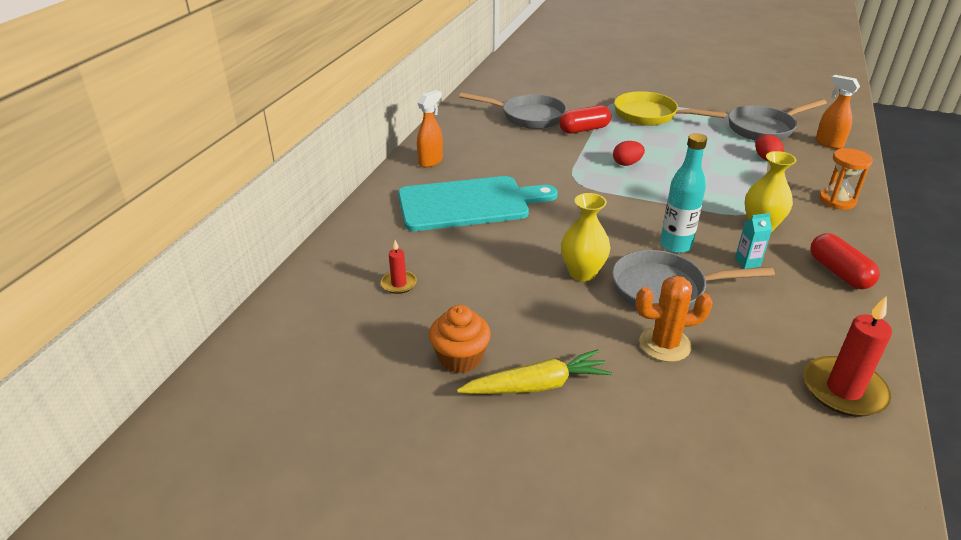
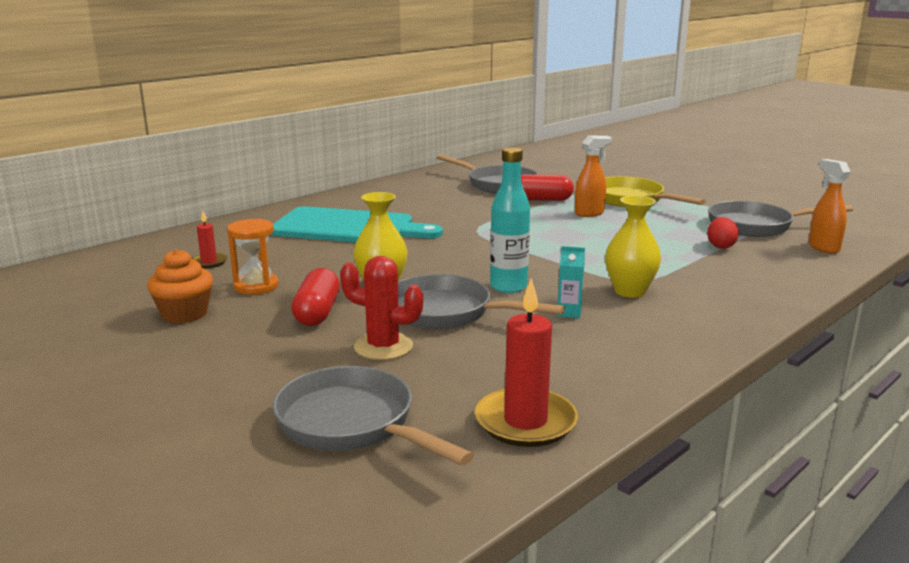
camera: 25 degrees right, 15 degrees down
orange spray bottle [417,90,443,168] -> orange spray bottle moved to [575,135,612,217]
yellow carrot [457,349,612,394] -> none
red egg [613,141,645,166] -> none
orange cactus [636,276,713,362] -> red cactus [340,256,423,360]
red capsule [810,233,880,289] -> red capsule moved to [291,268,340,326]
orange hourglass [819,148,873,210] -> orange hourglass moved to [227,219,278,295]
none -> grey pan [273,366,474,466]

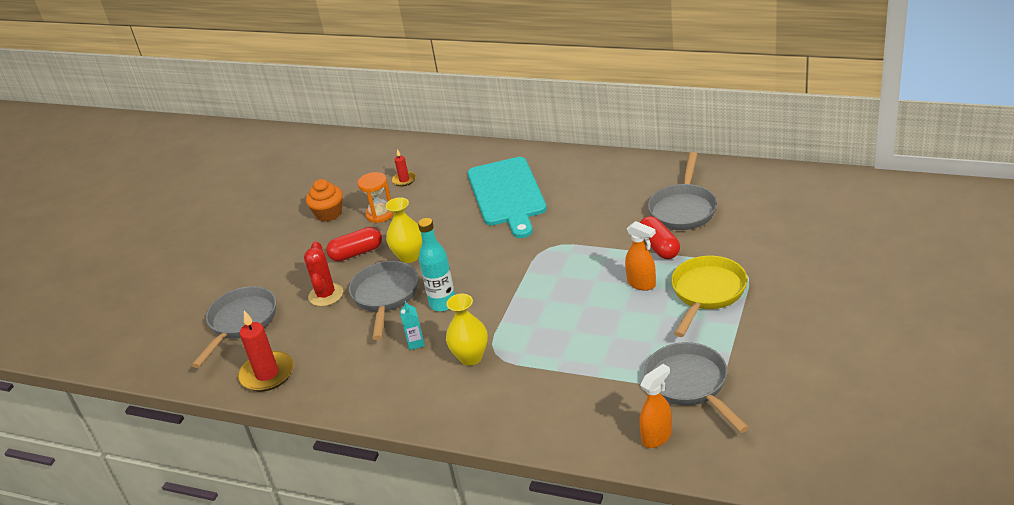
camera: 70 degrees right, 15 degrees up
red egg [707,217,739,249] -> none

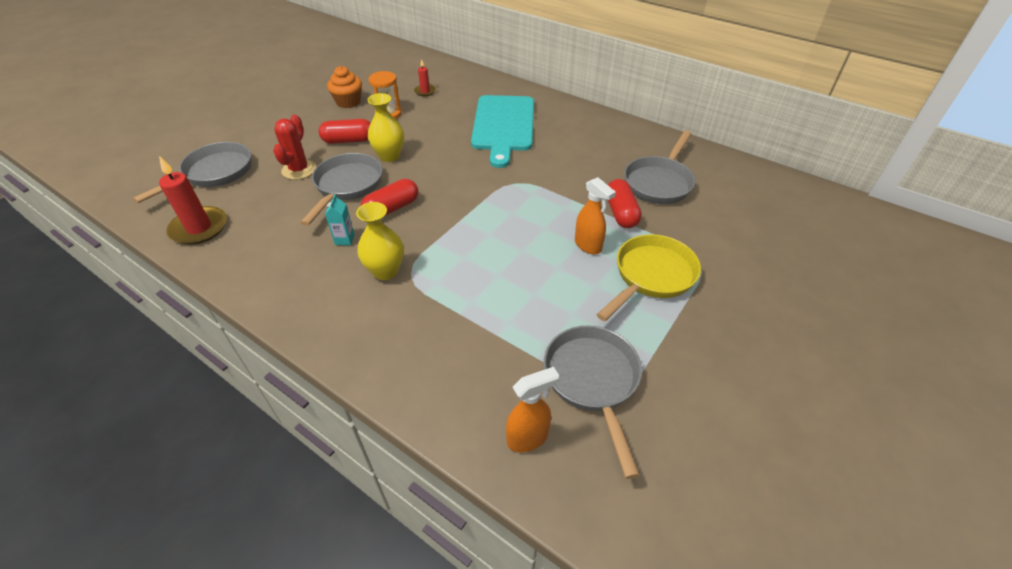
camera: 10 degrees right, 10 degrees up
turquoise bottle [418,218,455,311] -> red capsule [361,179,418,215]

